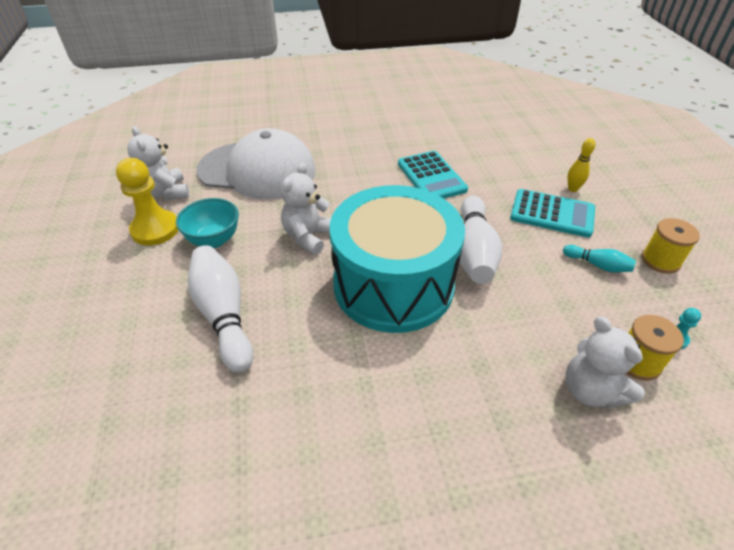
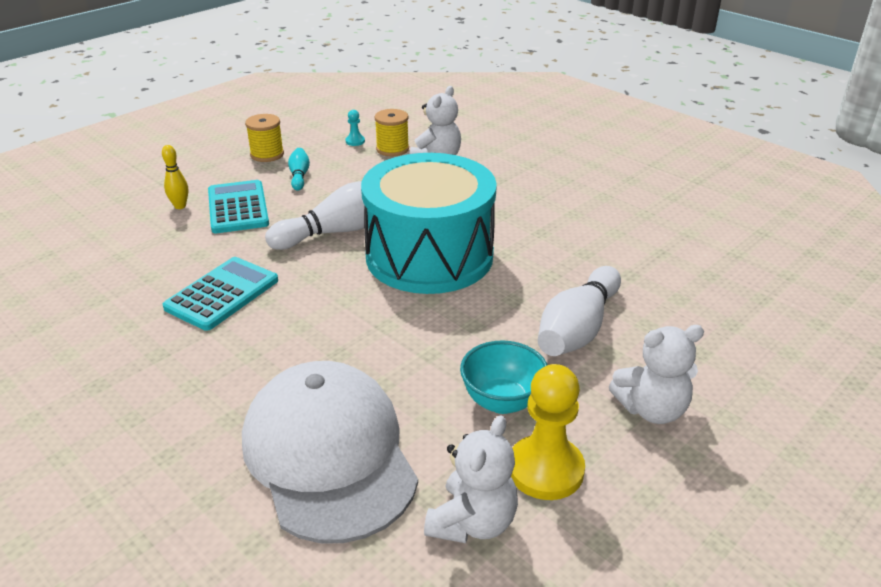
camera: 125 degrees left, 10 degrees down
white teddy bear [280,163,331,255] -> white teddy bear moved to [609,325,704,424]

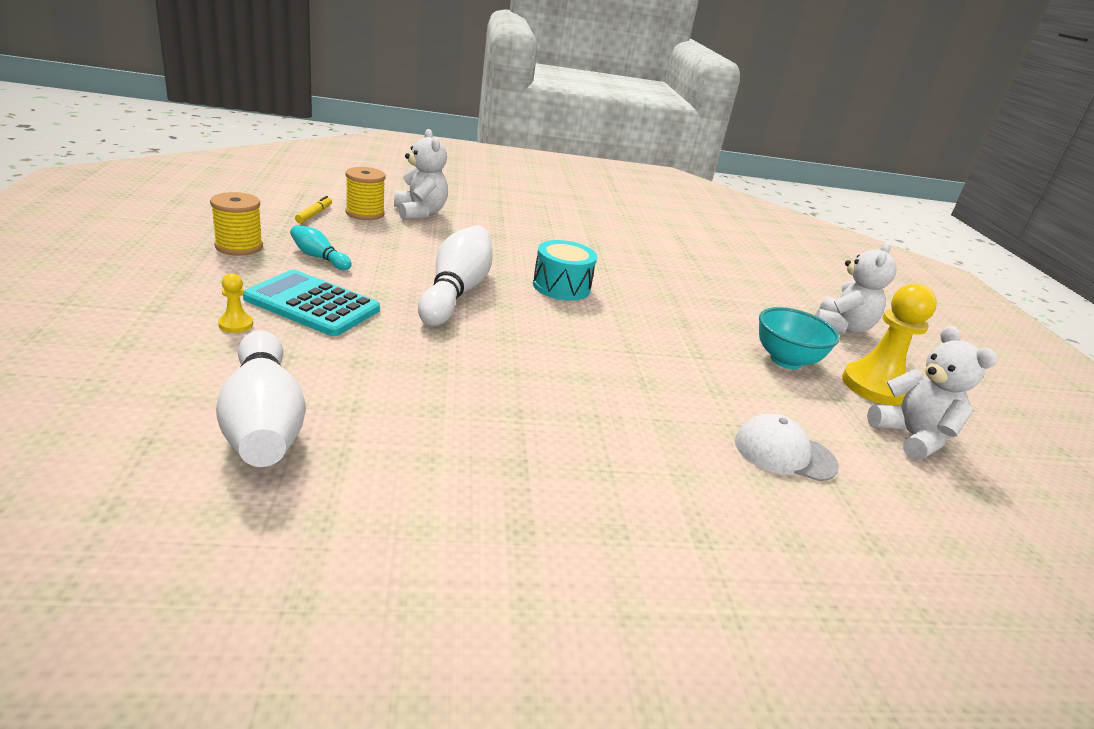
camera: 55 degrees left, 5 degrees down
yellow bowling pin [162,145,188,209] -> yellow pawn [218,273,253,333]
turquoise calculator [163,257,278,331] -> none
white cap [242,361,418,543] -> white cap [735,414,839,481], size x0.45
turquoise pawn [346,110,365,146] -> yellow marker [295,196,332,223]
turquoise drum [361,153,497,294] -> turquoise drum [533,240,597,301], size x0.44
white bowling pin [538,266,621,356] -> white bowling pin moved to [216,330,306,467]

